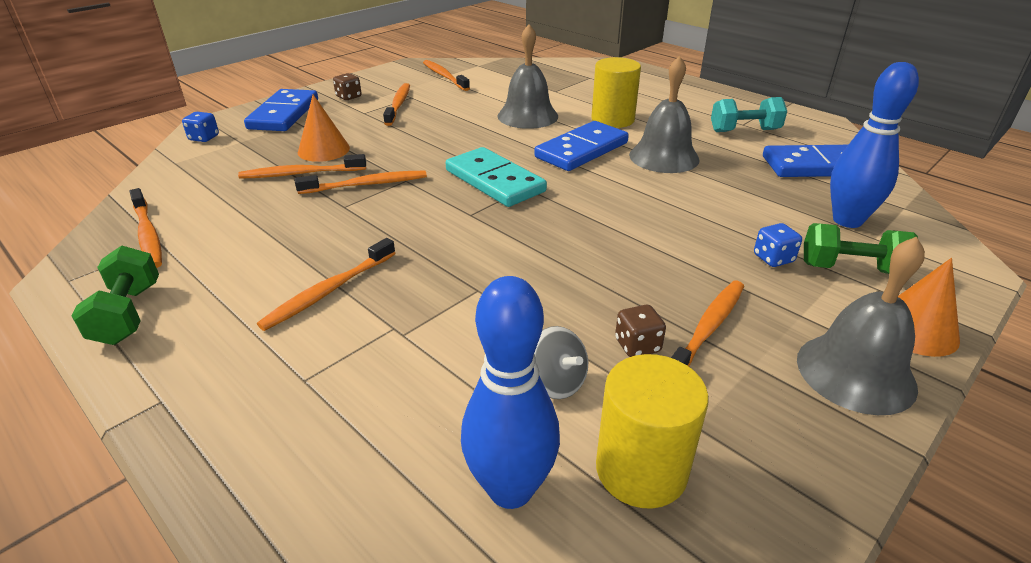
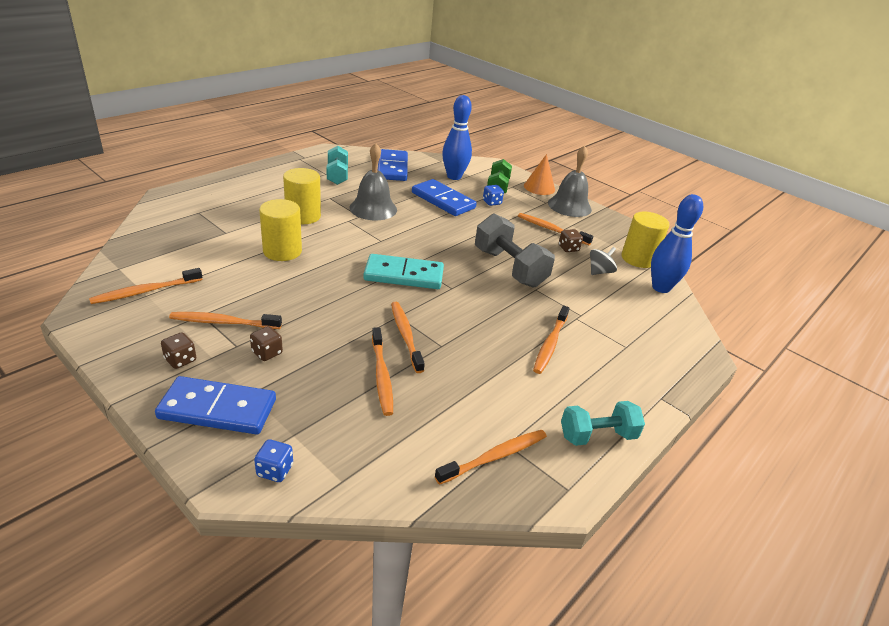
camera: 95 degrees left, 0 degrees up
green dumbbell [71,245,159,345] -> turquoise dumbbell [561,401,645,446]
orange toothbrush [257,238,395,331] -> orange toothbrush turned 75 degrees clockwise [533,305,570,374]
orange cone [298,94,350,162] -> none
turquoise domino [446,147,547,207] -> turquoise domino turned 45 degrees clockwise [363,254,444,289]
grey bell [498,24,558,129] -> yellow cylinder [259,199,302,261]
blue domino [534,121,629,171] -> blue domino moved to [412,179,477,216]
none -> brown dice [250,326,283,361]
none -> grey dumbbell [475,213,555,288]

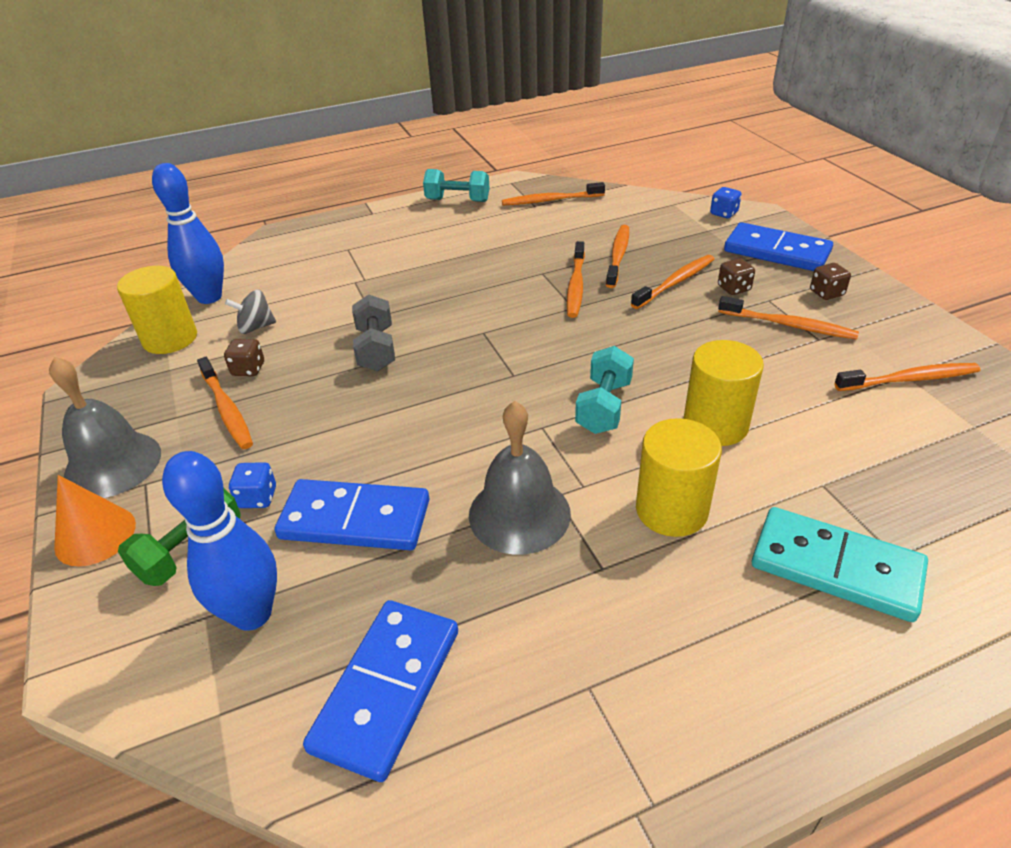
camera: 150 degrees left, 5 degrees up
turquoise dumbbell [327,146,348,185] -> turquoise dumbbell moved to [575,346,634,434]
turquoise domino [363,254,444,289] -> turquoise domino moved to [752,507,928,622]
blue domino [412,179,477,216] -> blue domino turned 60 degrees counterclockwise [275,479,430,550]
grey dumbbell [475,213,555,288] -> grey dumbbell [352,294,395,371], size x0.65
orange toothbrush [533,305,570,374] -> orange toothbrush moved to [631,255,714,309]

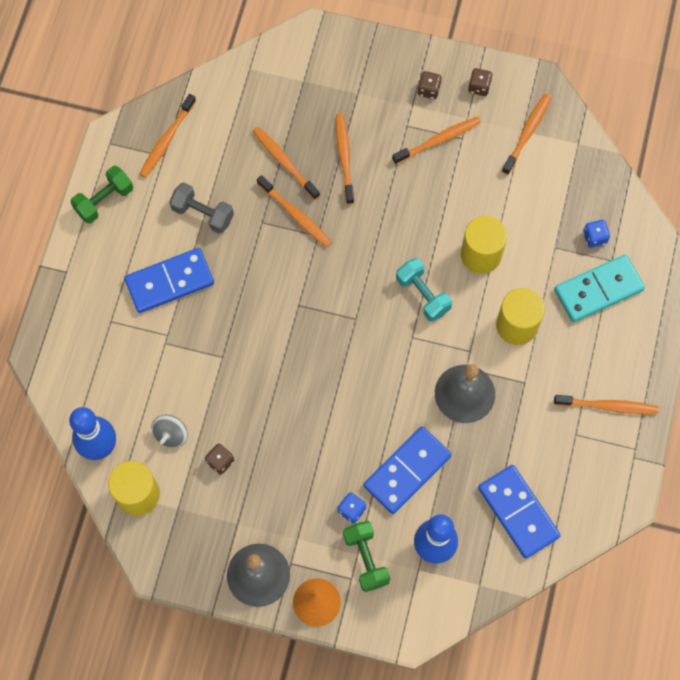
camera: 55 degrees left, 30 degrees up
orange toothbrush [197,357,253,449] -> orange toothbrush moved to [554,395,659,414]
grey dumbbell [352,294,395,371] -> grey dumbbell moved to [169,182,234,234]
turquoise dumbbell [423,169,490,202] -> green dumbbell [71,166,133,224]
blue dice [710,187,742,218] -> blue dice moved to [583,220,610,248]
brown dice [718,258,755,295] -> brown dice moved to [468,68,493,96]
blue domino [724,222,833,271] -> blue domino moved to [124,248,214,313]

